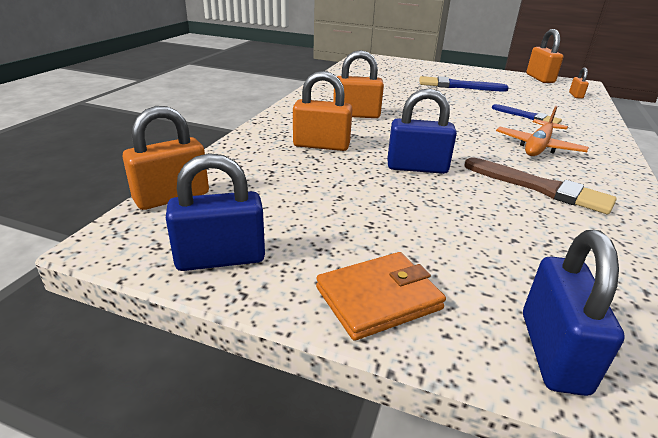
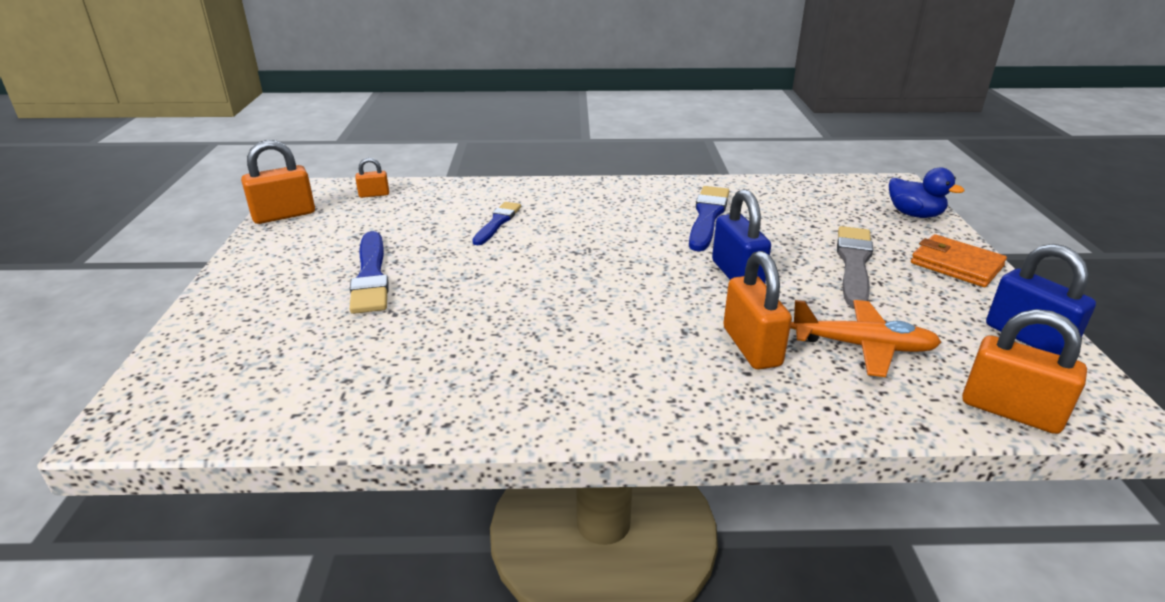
camera: 110 degrees left, 0 degrees up
orange padlock [333,50,384,118] -> none
brown brush [464,157,617,214] -> blue brush [689,186,729,251]
orange plane [496,106,589,156] -> orange plane moved to [790,300,941,377]
blue padlock [523,230,625,396] -> blue duck [889,167,965,218]
none -> grey brush [837,226,873,307]

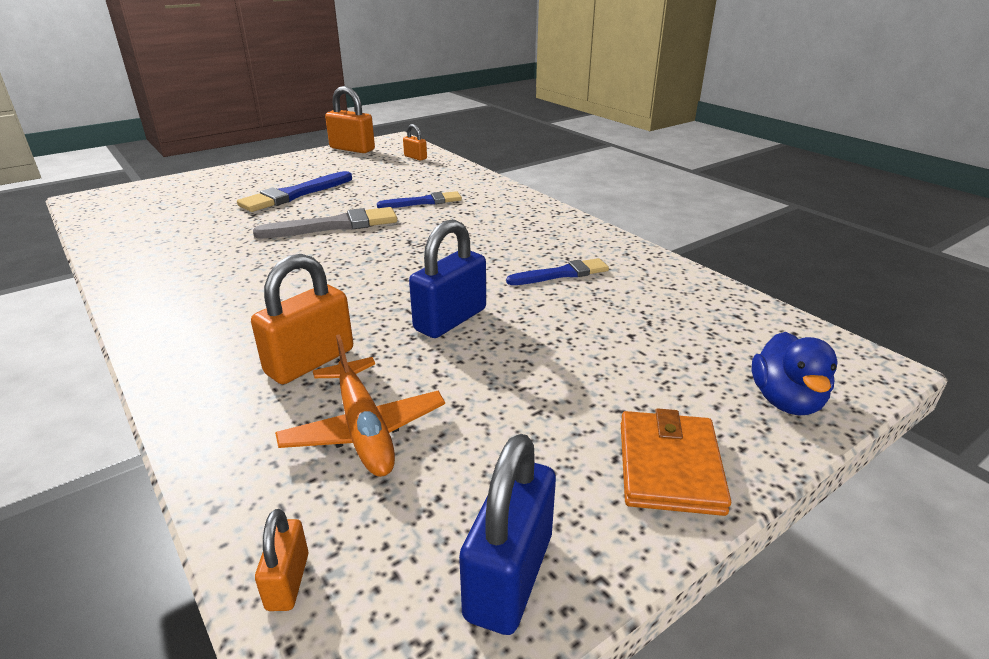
camera: 55 degrees right, 0 degrees up
blue brush [689,186,729,251] -> blue brush [506,258,609,285], size x0.66
grey brush [837,226,873,307] -> grey brush moved to [253,207,397,239]
orange padlock [962,309,1087,434] -> orange padlock [255,509,308,611], size x0.53

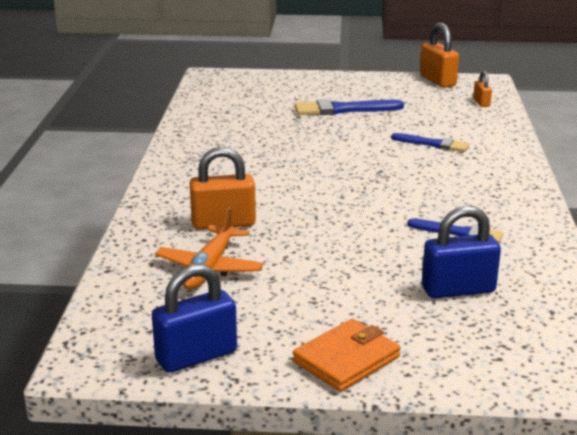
camera: 40 degrees right, 5 degrees down
grey brush [253,207,397,239] -> none
orange padlock [255,509,308,611] -> none
blue padlock [409,219,486,338] -> blue padlock moved to [422,205,501,299]
blue duck [751,332,838,416] -> none

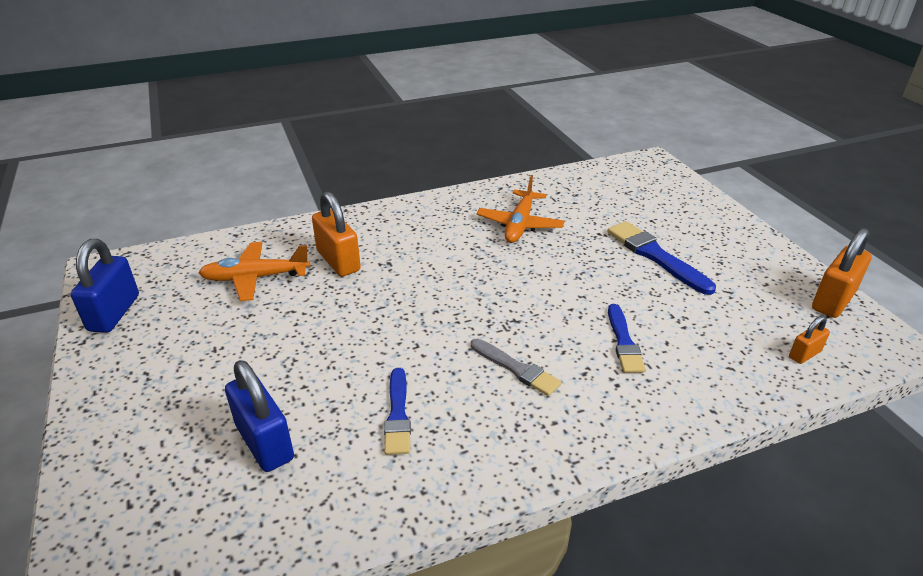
camera: 65 degrees right, 10 degrees up
blue padlock [152,264,237,373] -> blue padlock turned 60 degrees clockwise [70,239,139,333]
orange wallet [293,319,401,392] -> none
none -> grey brush [471,339,562,396]
none -> orange plane [476,175,565,243]

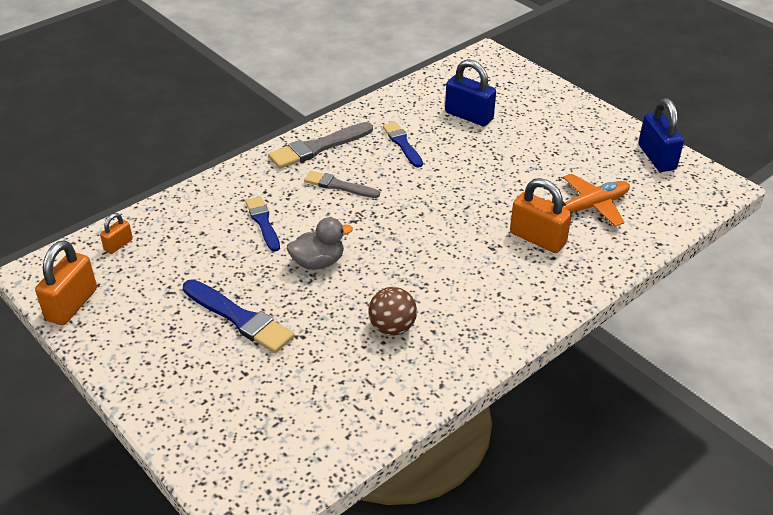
camera: 160 degrees right, 5 degrees up
orange plane [476,175,565,243] -> brown ball [368,287,417,336]
none -> grey brush [268,122,373,169]
none -> grey duck [287,217,353,270]

